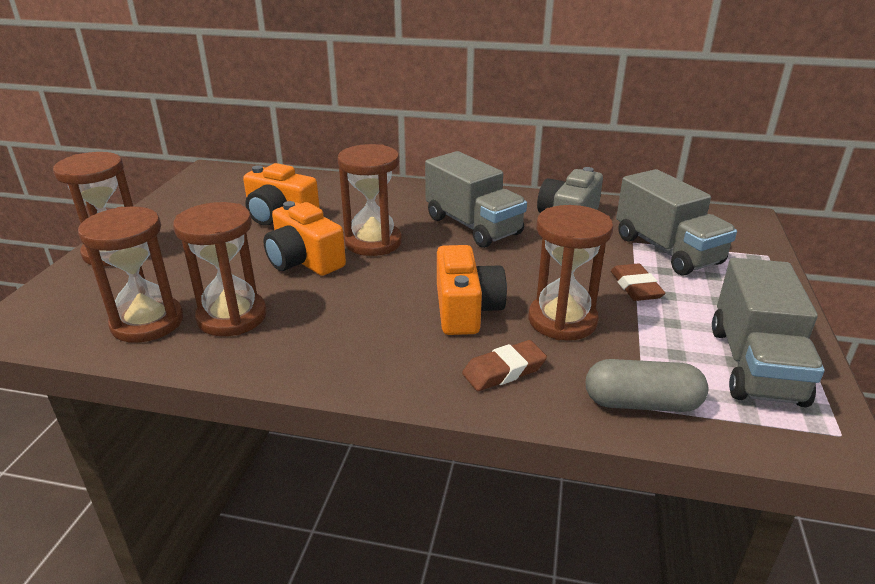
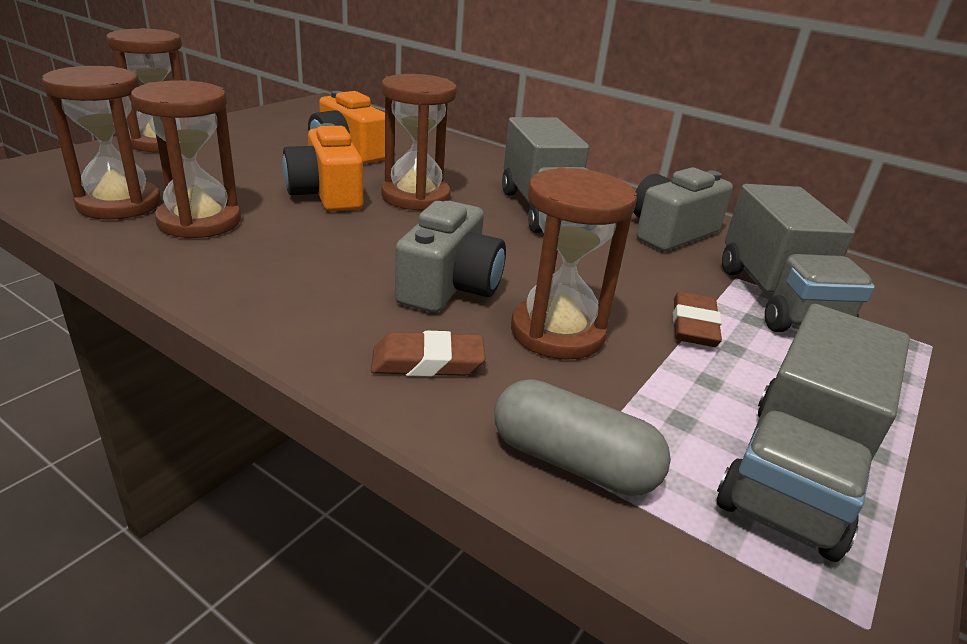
camera: 20 degrees right, 0 degrees up
orange camera [437,245,507,335] -> grey camera [395,201,506,313]

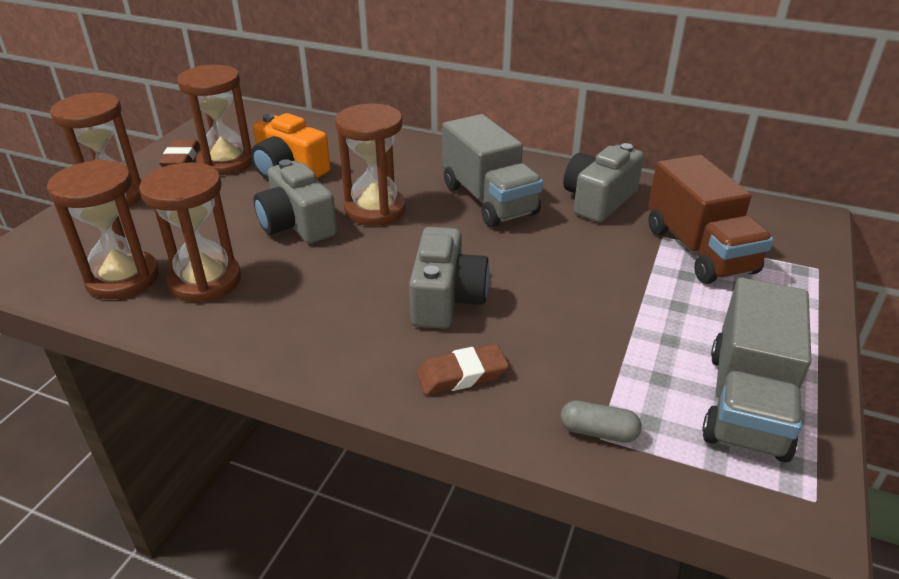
camera: 10 degrees left, 5 degrees up
orange camera [282,123,363,211] -> grey camera [254,159,337,244]
grey capsule [494,379,671,496] -> grey capsule [561,400,642,443], size x0.61
brown hourglass [511,167,637,360] -> brown hourglass moved to [177,65,252,175]
brown eraser [673,291,722,347] -> brown eraser moved to [159,140,200,167]
grey truck [722,184,875,332] -> brown truck [648,155,774,284]

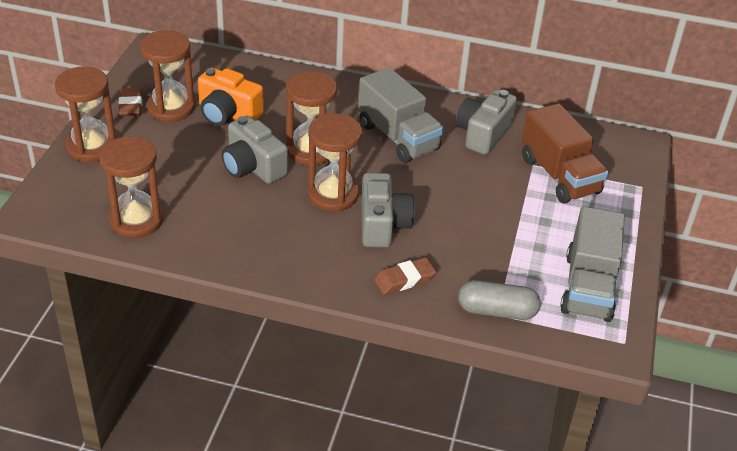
camera: 10 degrees left, 5 degrees up
brown hourglass [139,162,241,302] -> brown hourglass moved to [307,113,362,211]
grey capsule [561,400,642,443] -> grey capsule [458,280,541,320], size x1.63

